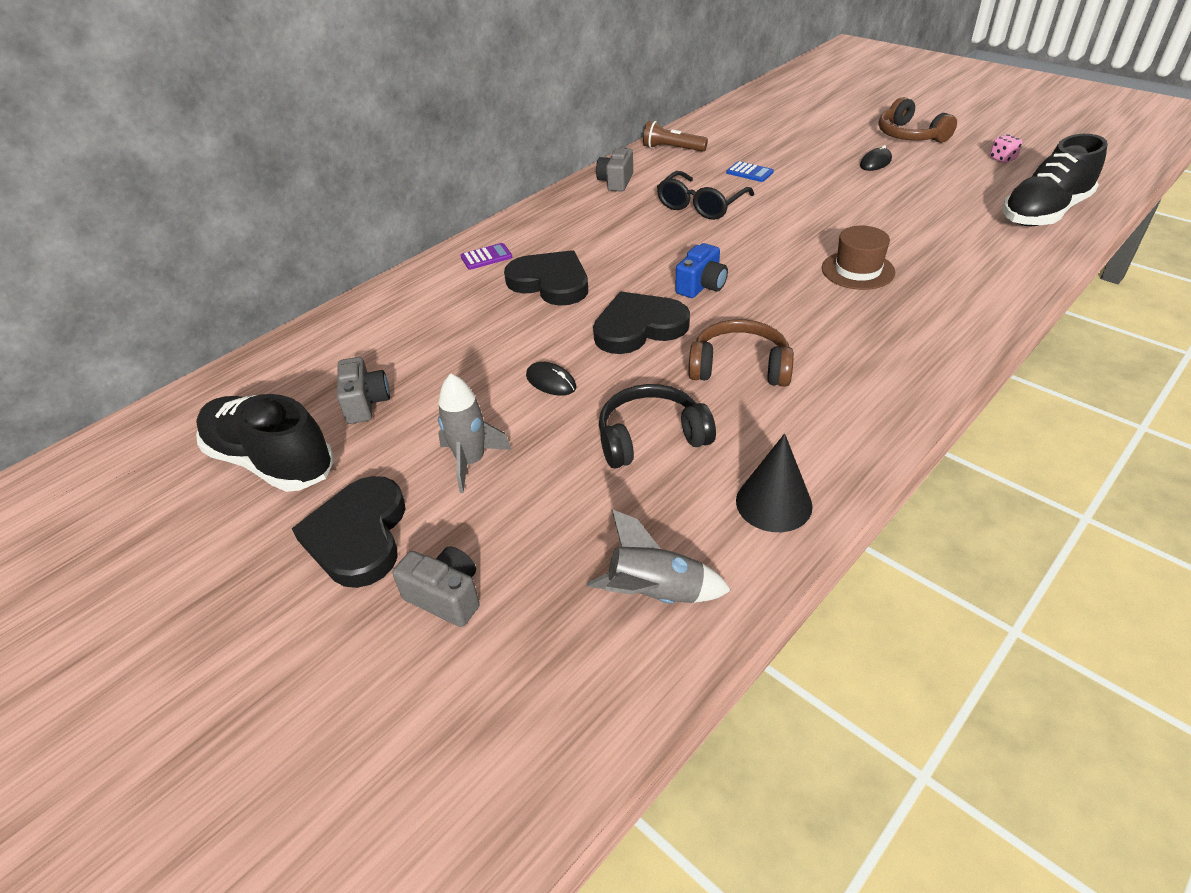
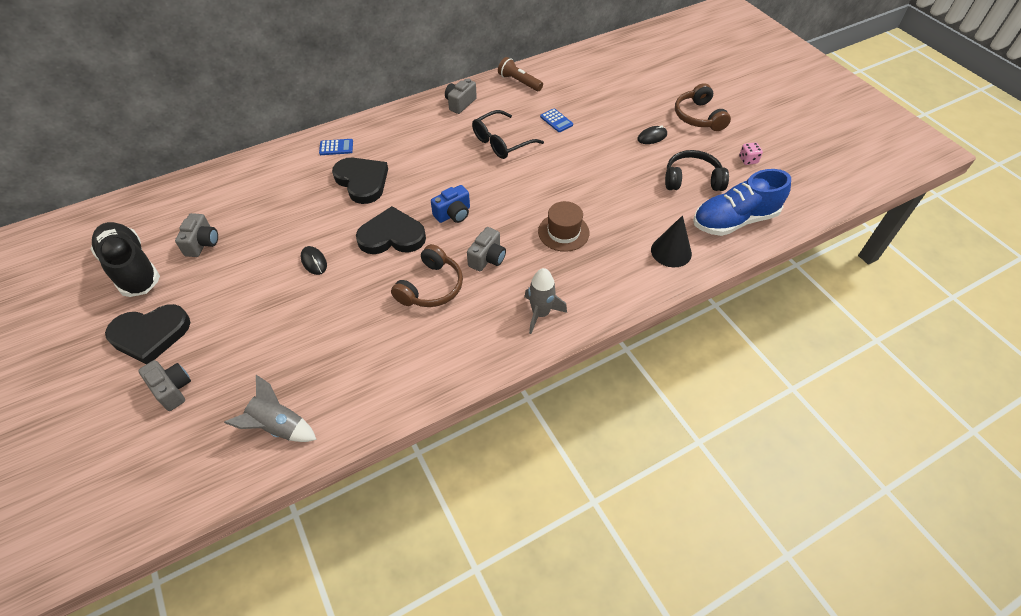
camera: 15 degrees right, 10 degrees up
black heart [291,476,406,588] -> black heart turned 120 degrees counterclockwise [105,304,190,364]
grey rocket [438,373,512,493] -> grey rocket moved to [524,268,567,334]
purple calculator [461,243,512,270] -> blue calculator [319,139,353,155]
black headphones [599,384,716,469] -> black headphones moved to [665,150,729,191]
brown headphones [688,319,794,387] -> brown headphones turned 90 degrees clockwise [391,244,463,307]
black cone [736,434,813,532] -> black cone moved to [651,215,692,267]
black shoe [1002,134,1108,226] -> blue shoe [693,169,791,236]
none -> grey camera [467,227,506,271]

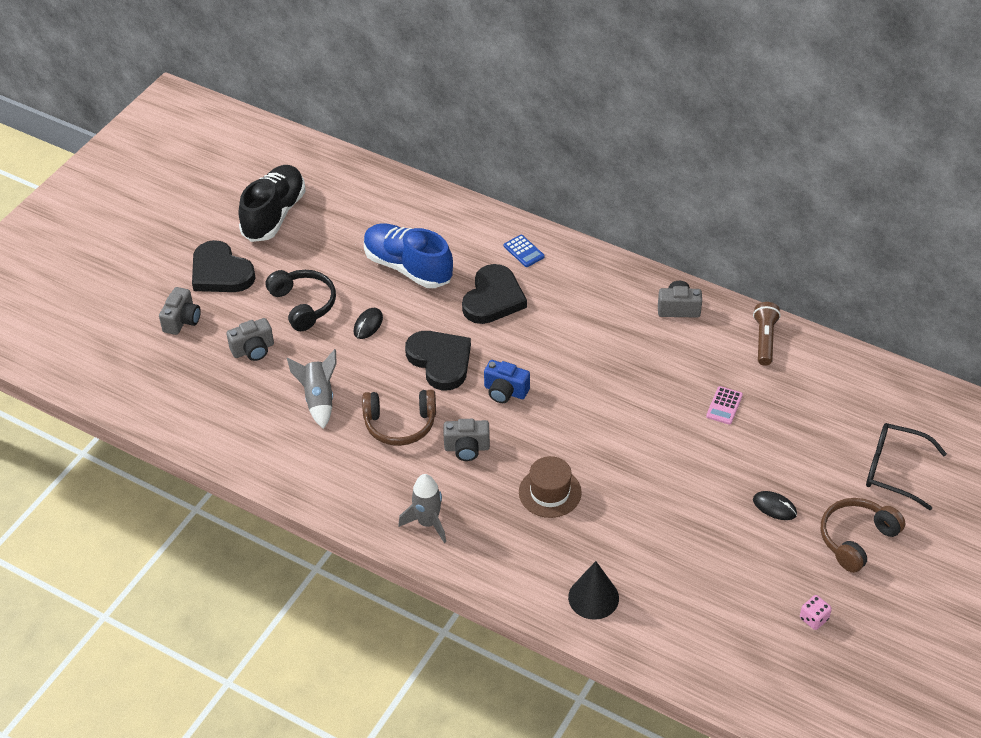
camera: 60 degrees right, 5 degrees down
grey camera [175,213,218,257] -> grey camera moved to [226,318,274,361]
grey rocket [224,375,317,442] -> grey rocket moved to [287,349,337,429]
black glasses [472,110,544,159] -> black glasses moved to [866,423,947,510]
blue calculator [540,108,573,132] -> pink calculator [706,386,743,425]
black headphones [665,150,729,191] -> black headphones moved to [266,270,336,331]
blue shoe [693,169,791,236] -> blue shoe moved to [364,223,453,288]

